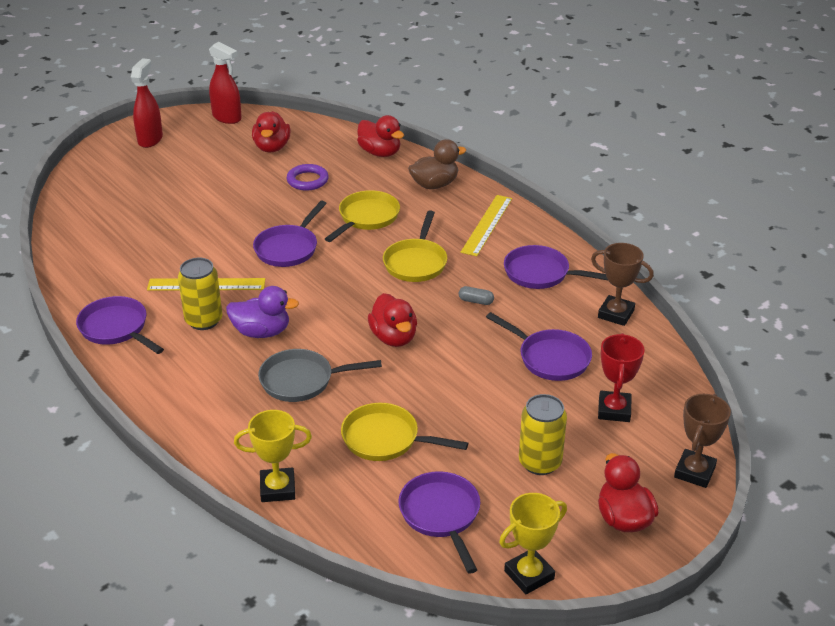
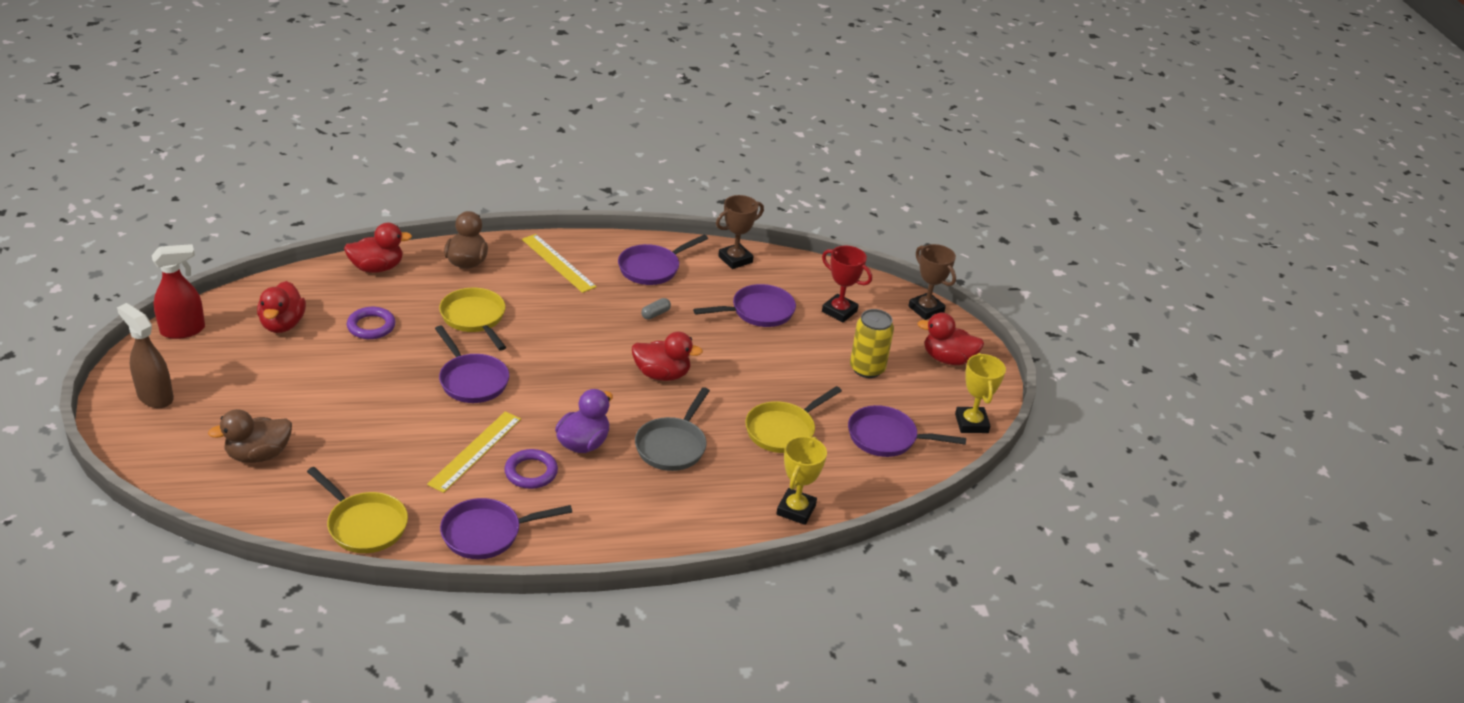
camera: 65 degrees left, 0 degrees up
red spray bottle [131,58,163,148] -> brown spray bottle [117,303,174,408]
yellow can [178,258,223,330] -> purple ring [504,449,558,489]
red duck [252,111,290,152] -> red duck turned 60 degrees clockwise [257,281,306,333]
yellow pan [383,210,447,282] -> yellow pan moved to [307,467,408,553]
none -> brown duck [208,409,292,463]

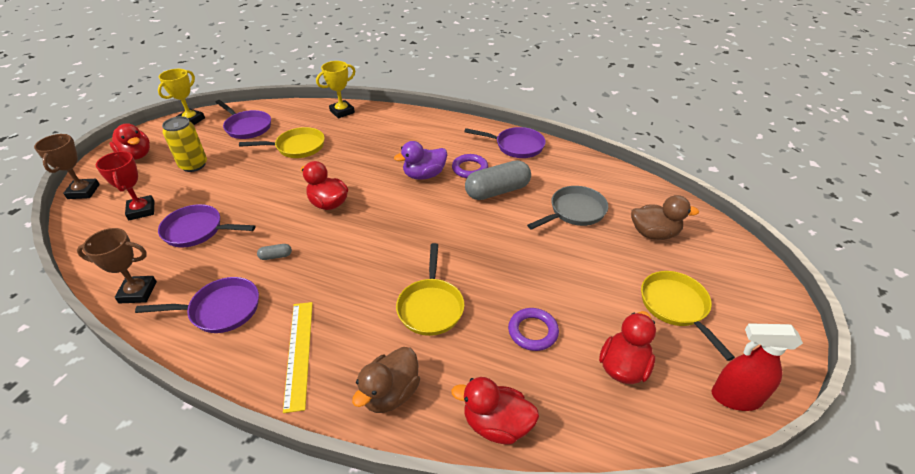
camera: 145 degrees left, 5 degrees up
brown spray bottle [117,303,174,408] -> none
yellow pan [307,467,408,553] -> yellow pan moved to [641,271,735,361]
yellow ruler [427,411,521,493] -> grey capsule [465,160,531,200]
purple pan [435,325,509,403] -> none
grey pan [635,387,710,471] -> grey pan moved to [527,186,608,230]

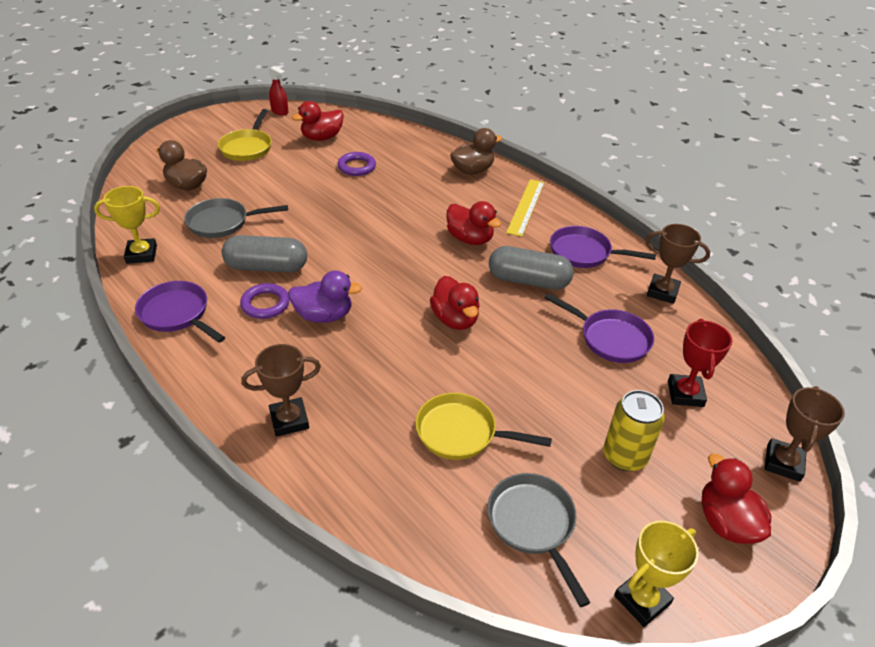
camera: 155 degrees left, 0 degrees up
purple pan [216,100,271,139] -> grey pan [487,473,590,607]
grey capsule [257,244,292,260] -> grey capsule [489,246,574,290], size x2.41
yellow trophy [316,61,355,118] -> yellow trophy moved to [94,186,160,264]
yellow pan [396,243,464,336] -> none
red duck [451,377,539,444] -> red duck moved to [446,201,501,245]
red spray bottle [712,323,803,411] -> red spray bottle [268,66,289,115], size x0.65
none -> brown trophy [241,344,321,437]

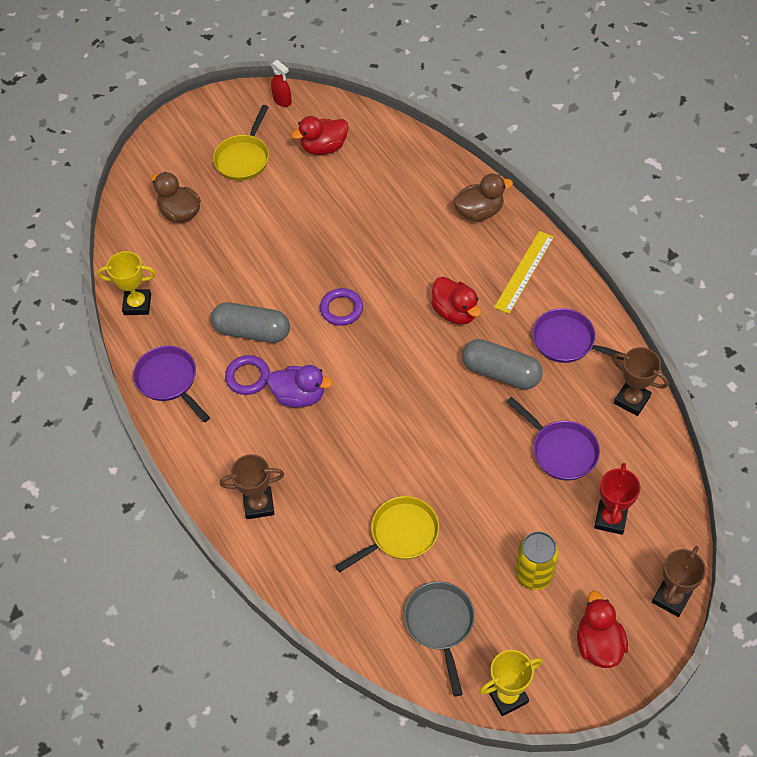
camera: 15 degrees right, 15 degrees up
grey pan [184,198,288,238] -> none
purple ring [337,152,376,176] -> purple ring moved to [320,288,363,326]
yellow pan [415,393,552,460] -> yellow pan turned 120 degrees clockwise [335,496,439,573]
red duck [430,276,479,330] -> none

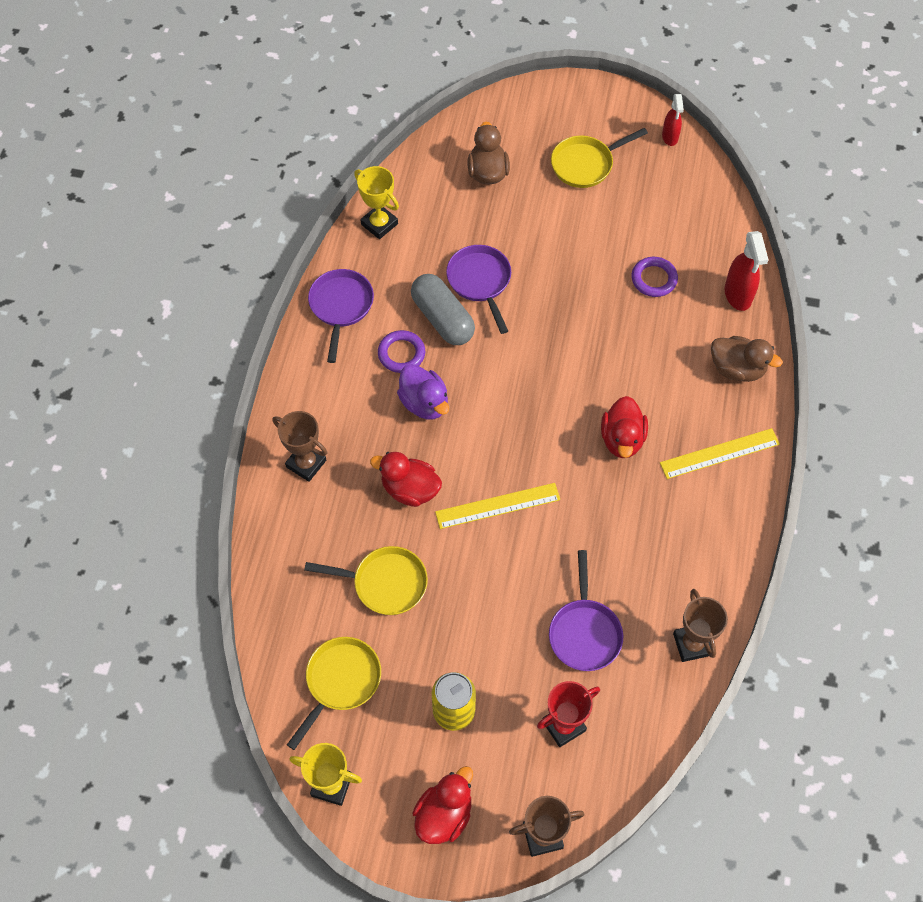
camera: 40 degrees right, 5 degrees up
red duck [291,116,348,155] -> red duck moved to [370,452,442,507]
purple ring [320,288,363,326] -> purple ring moved to [632,257,678,297]
grey pan [404,581,475,697] -> yellow pan [287,637,381,750]
grey capsule [462,339,543,389] -> none
purple pan [533,308,624,363] -> purple pan moved to [446,245,511,334]
none -> yellow ruler [435,483,560,529]
none -> red spray bottle [725,231,769,311]

